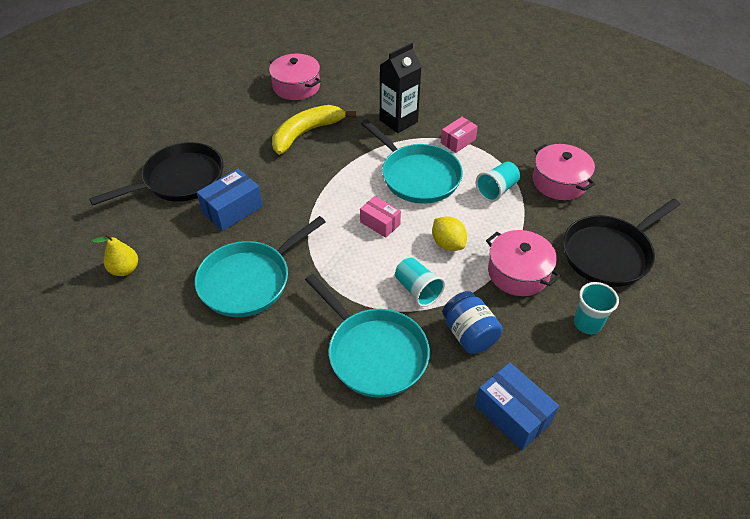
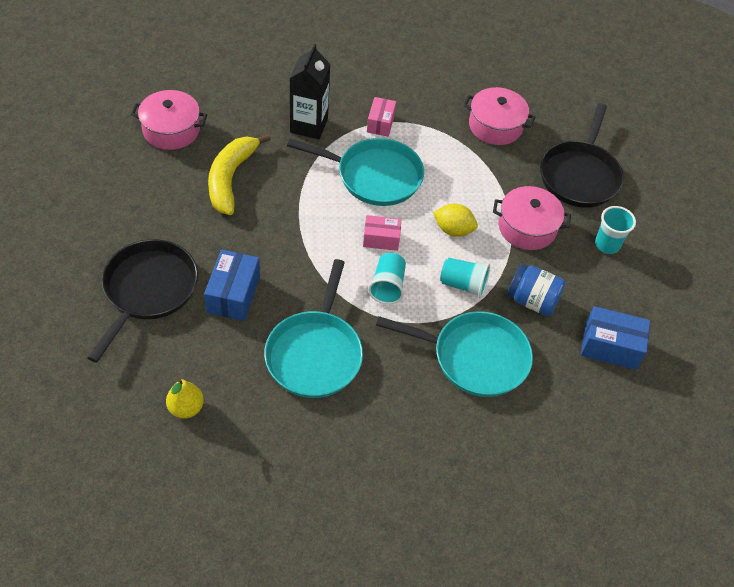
camera: 40 degrees left, 5 degrees up
turquoise cup [476,162,520,202] -> turquoise cup moved to [368,253,406,304]

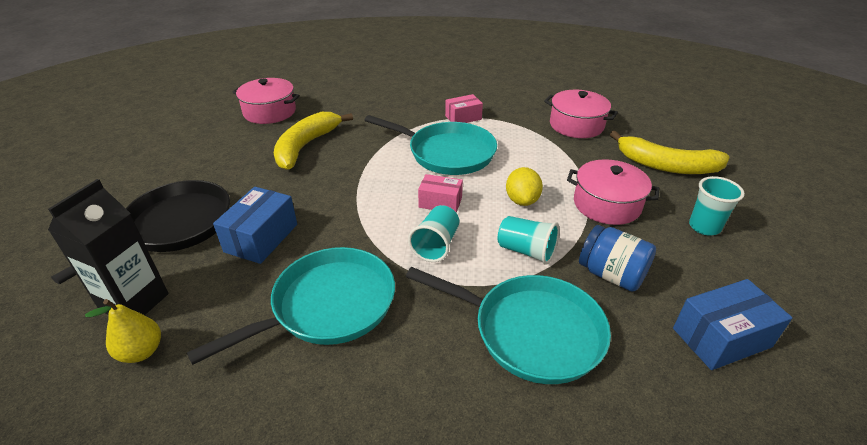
camera: 15 degrees right, 15 degrees down
turquoise pan [264,259,363,398] -> turquoise pan turned 150 degrees counterclockwise [187,247,395,365]
black carton [290,44,330,139] -> black carton moved to [48,179,169,315]
pink box [367,97,396,137] -> pink box turned 45 degrees clockwise [445,94,483,123]
yellow lemon [433,204,478,237] -> yellow lemon turned 60 degrees clockwise [506,167,543,206]
black pan [540,103,624,208] -> yellow banana [610,131,730,174]
blue box [581,306,650,370] -> blue box turned 45 degrees counterclockwise [673,279,792,370]

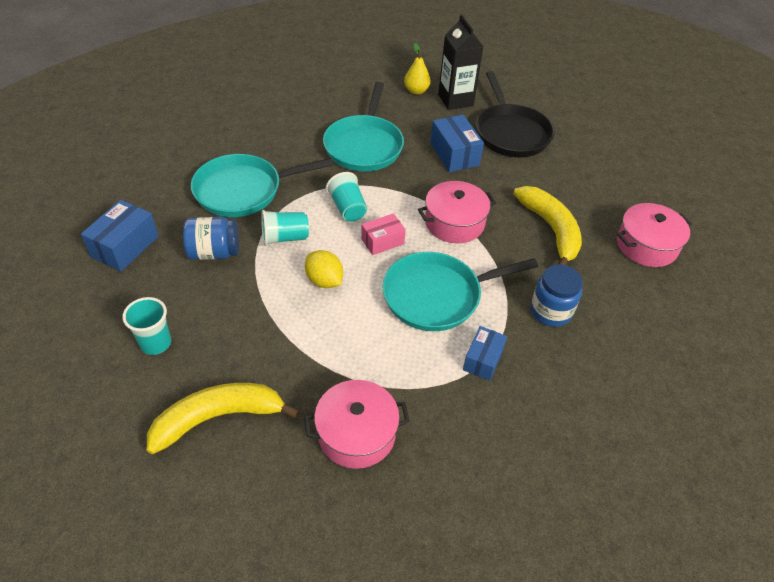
camera: 135 degrees right, 10 degrees up
pink box [445,94,483,123] -> blue box [463,326,507,381]
pink pot [567,159,660,225] -> pink pot moved to [418,181,496,243]
none -> blue jar [531,264,583,327]

